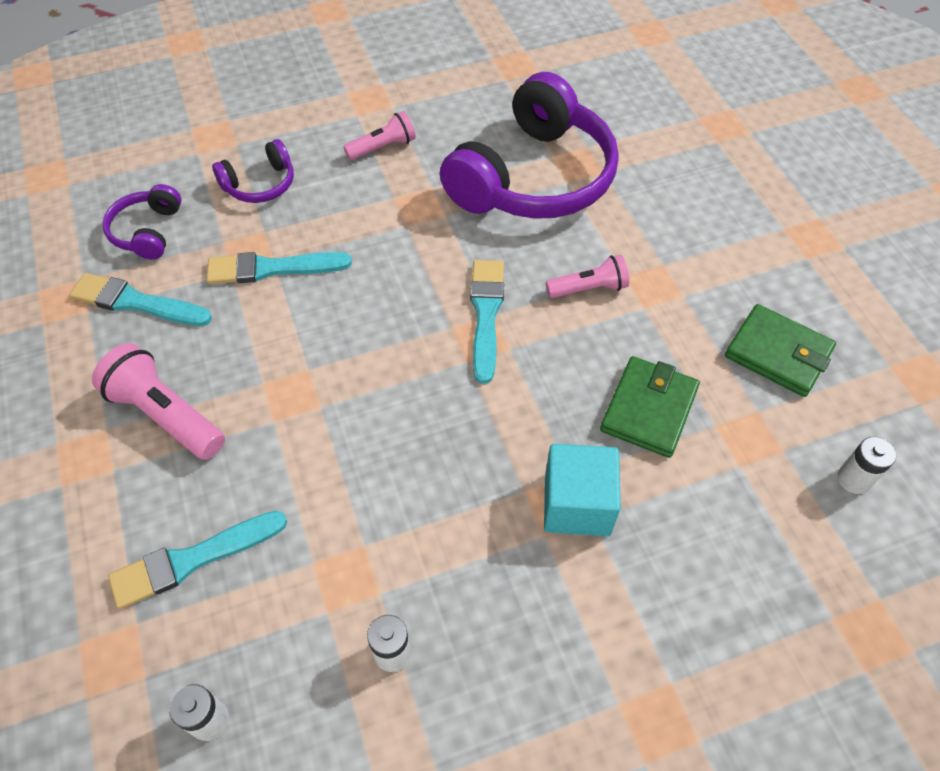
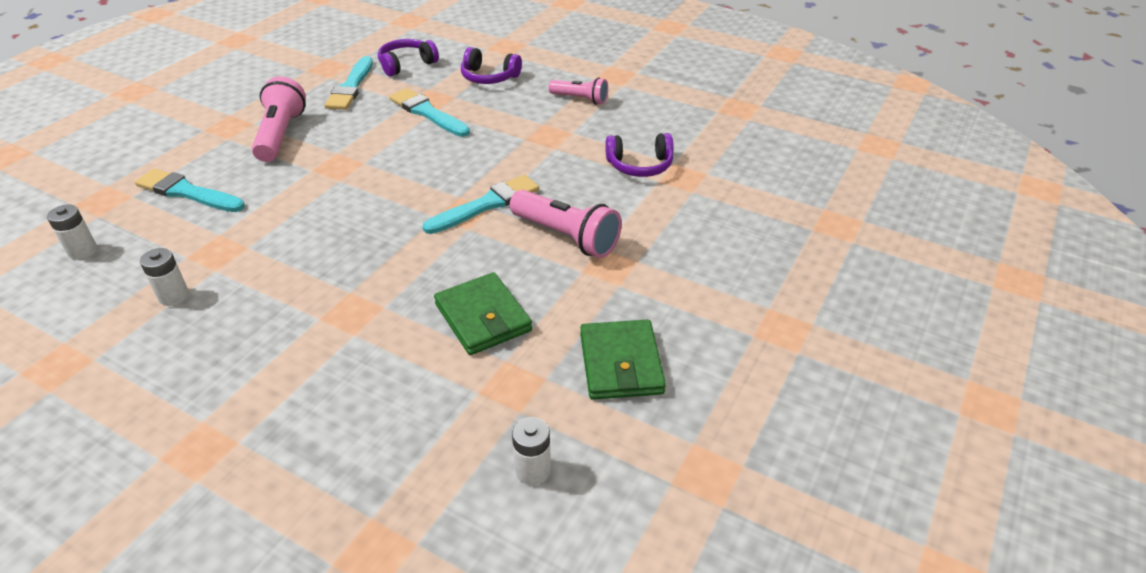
camera: 50 degrees right, 15 degrees down
turquoise brush [69,273,212,326] -> turquoise brush turned 150 degrees counterclockwise [324,56,373,110]
purple headphones [440,72,619,219] -> purple headphones [605,133,674,177], size x0.45
turquoise cube [544,444,621,536] -> none
pink flashlight [546,255,629,298] -> pink flashlight [510,190,622,258], size x1.58
green wallet [600,356,700,458] -> green wallet turned 75 degrees clockwise [434,272,532,355]

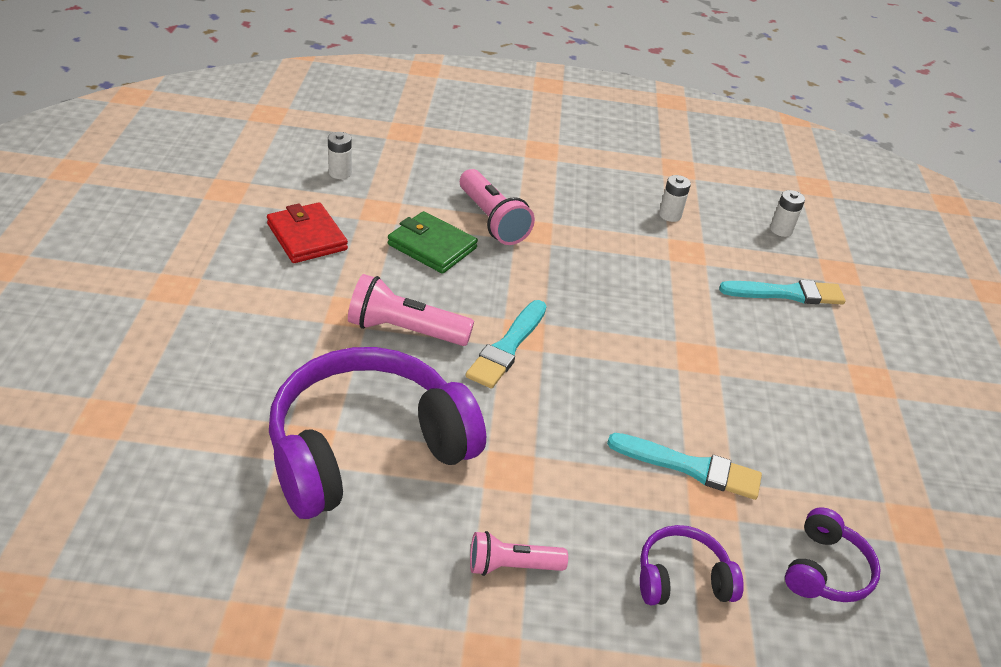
camera: 150 degrees right, 0 degrees up
pink flashlight [252,76,306,162] -> pink flashlight moved to [460,169,535,245]
turquoise brush [324,56,373,110] -> none
green wallet [580,319,666,400] -> red wallet [267,202,348,263]
purple headphones [605,133,674,177] -> purple headphones [269,347,486,519], size x2.20

